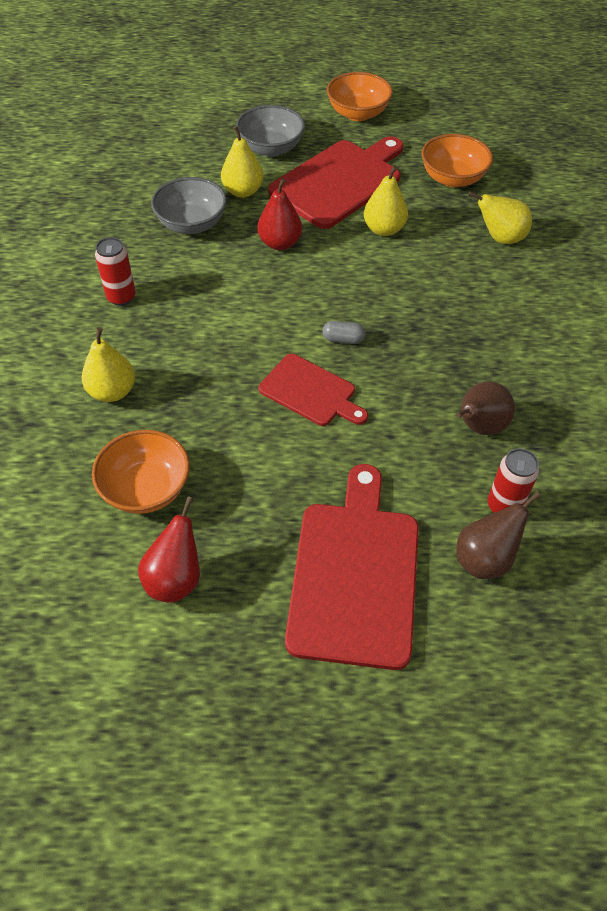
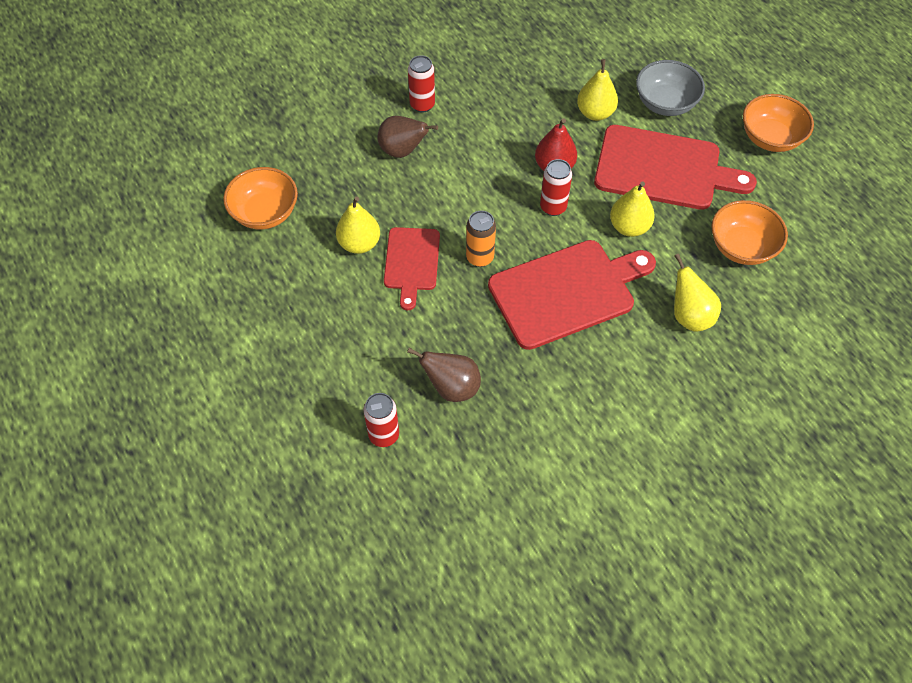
camera: 60 degrees right, 5 degrees up
yellow pear [82,327,135,402] -> yellow pear moved to [336,197,380,254]
red pear [138,496,200,603] -> none
grey bowl [151,177,227,234] -> none
red cutting board [285,464,419,670] -> red cutting board moved to [488,240,656,350]
grey capsule [322,321,366,344] -> orange can [466,211,496,267]
brown pear [456,491,541,579] -> brown pear moved to [378,116,438,158]
none -> red can [540,159,572,216]

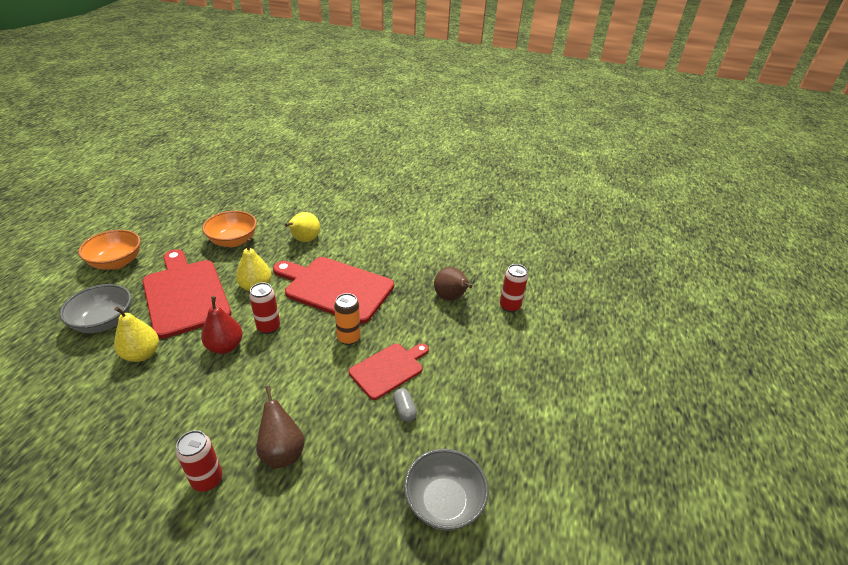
camera: 135 degrees left, 20 degrees down
orange bowl [223,167,298,230] -> grey bowl [404,449,489,531]
yellow pear [336,197,380,254] -> grey capsule [393,388,417,422]

